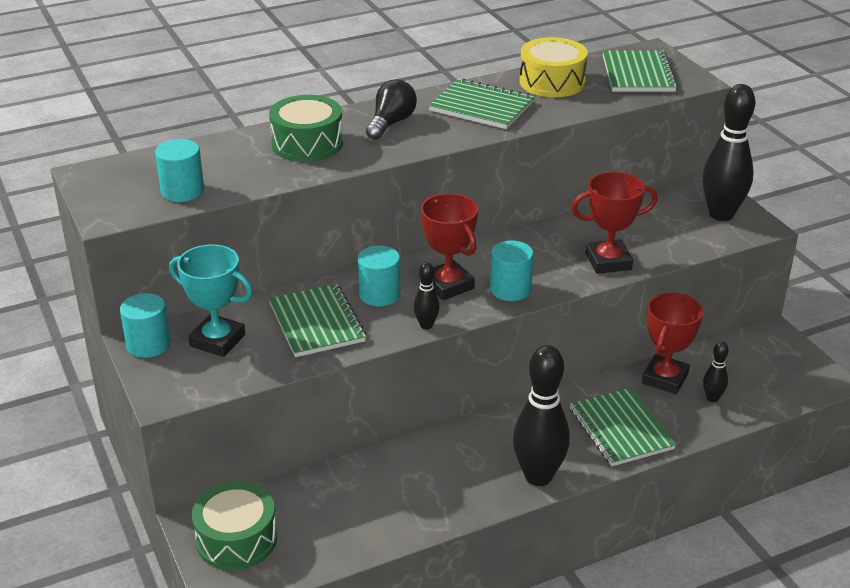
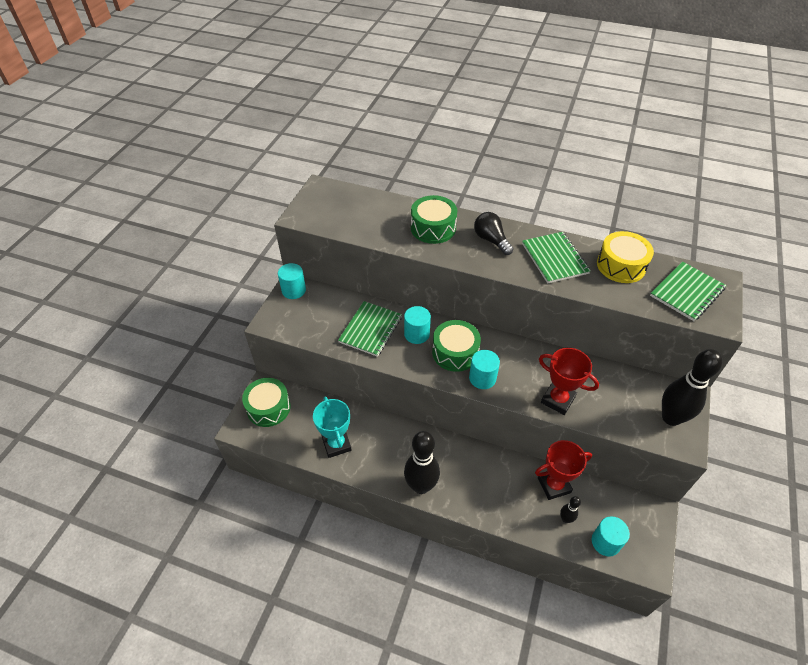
camera: 45 degrees right, 15 degrees up
turquoise cylinder [155,139,204,202] -> turquoise cylinder moved to [592,516,630,557]
turquoise trophy [169,244,253,357] -> turquoise trophy moved to [313,396,352,458]
black light bulb [366,80,417,140] -> black light bulb turned 105 degrees counterclockwise [474,212,514,255]
black bowling pin [414,262,440,330] -> none
red trophy [421,193,478,300] -> green drum [432,320,481,372]
green notebook [570,388,676,466] -> none

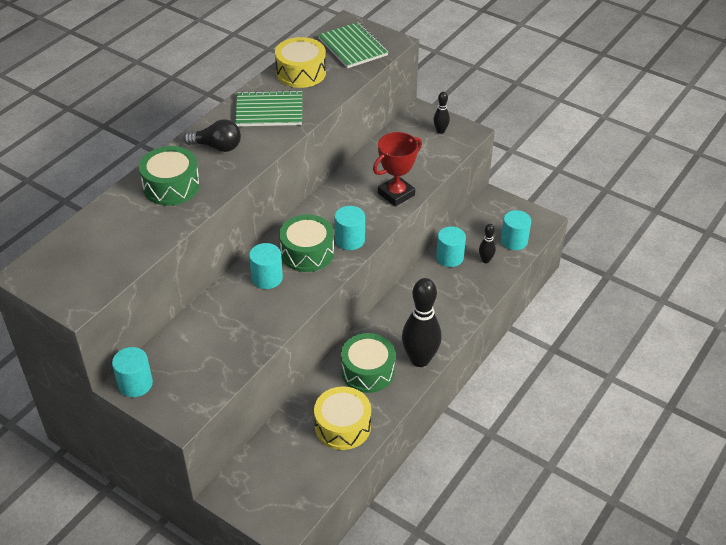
camera: 75 degrees left, 5 degrees down
green drum [242,378,291,427] -> green drum moved to [341,333,395,393]
turquoise trophy [313,396,352,458] -> yellow drum [314,386,371,450]
green notebook [338,301,402,357] -> none
black light bulb [474,212,514,255] -> black light bulb turned 150 degrees counterclockwise [184,119,241,152]
red trophy [535,440,592,500] -> turquoise cylinder [436,226,466,267]
black bowling pin [662,349,723,426] -> black bowling pin [433,92,450,134], size x0.47

